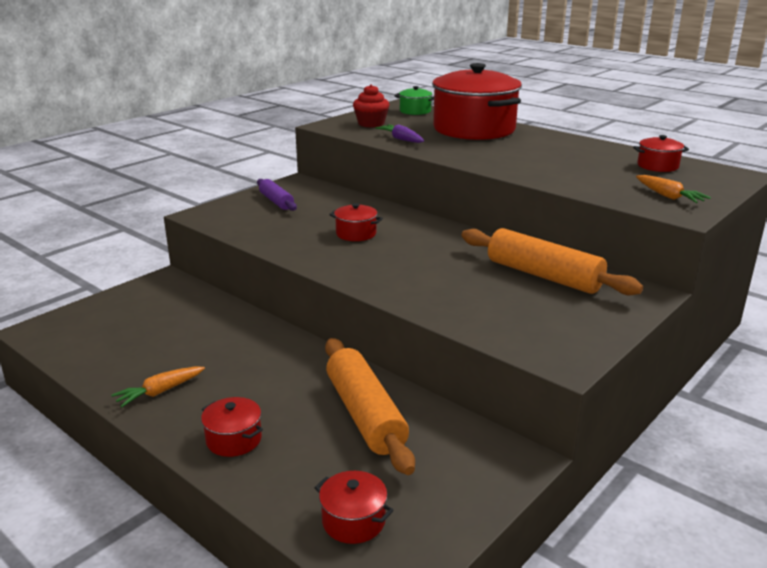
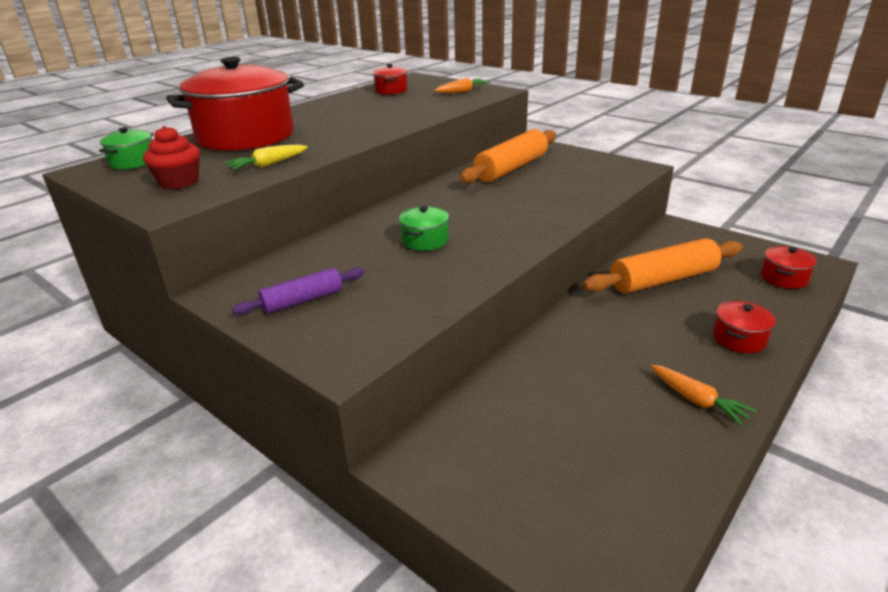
camera: 90 degrees left, 5 degrees up
red pot [329,203,383,241] -> green pot [399,206,449,251]
purple carrot [375,124,424,143] -> yellow carrot [224,145,308,170]

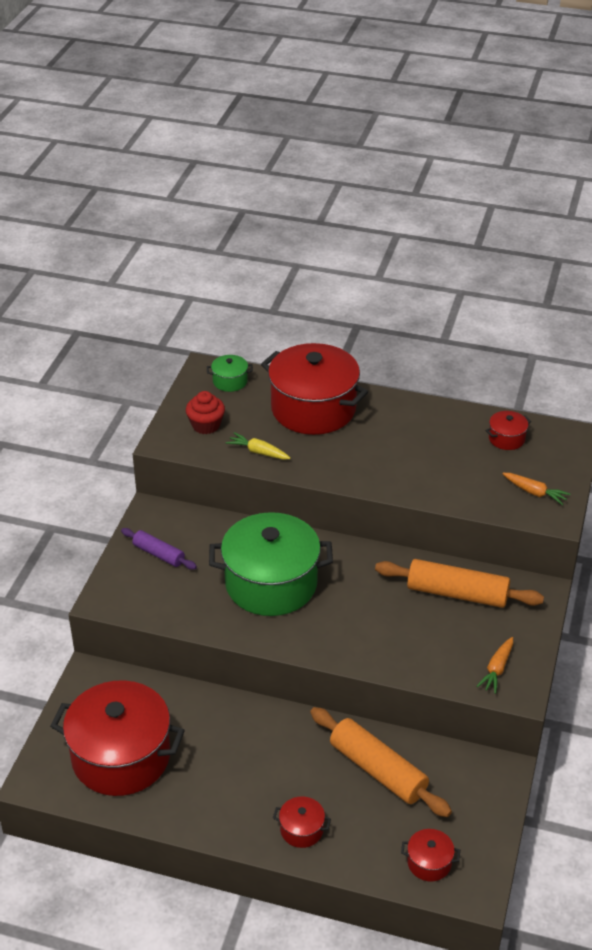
camera: 65 degrees right, 10 degrees up
green pot [399,206,449,251] -> green pot [209,512,333,616], size x2.38
orange carrot [650,365,756,426] -> orange carrot moved to [476,637,513,694]
none -> red pot [50,680,185,796]

